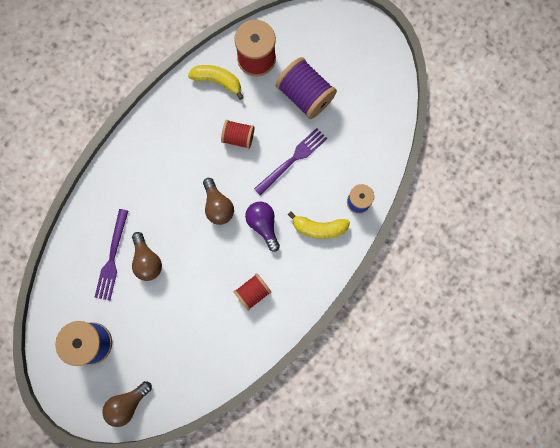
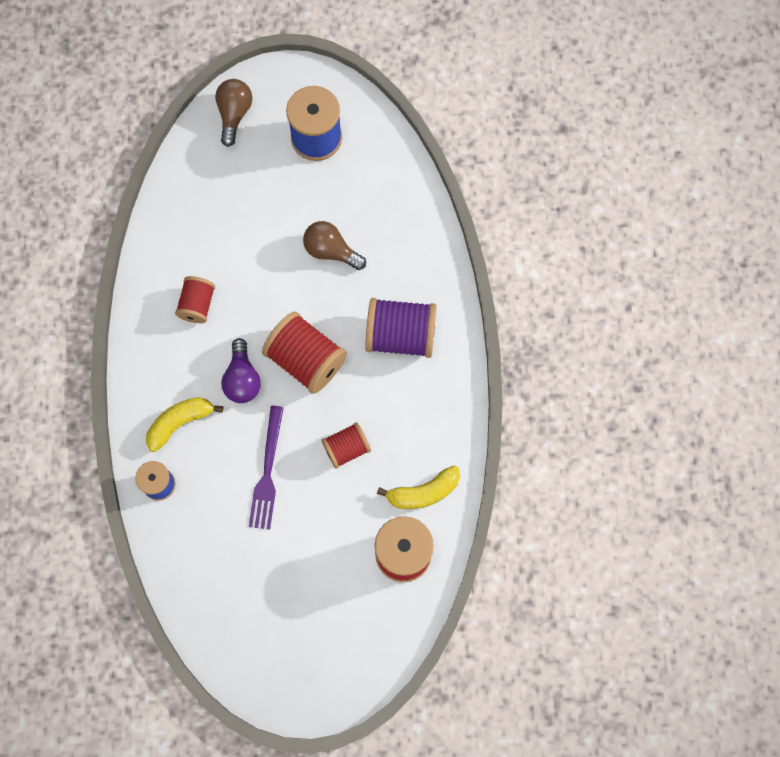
camera: 140 degrees right, 5 degrees down
purple fork [94,209,128,301] -> none
brown light bulb [203,178,234,225] -> red spool [262,312,347,394]
purple light bulb [245,202,280,252] -> purple light bulb turned 60 degrees clockwise [221,338,261,403]
purple spool [276,57,337,119] -> purple spool moved to [365,298,437,358]

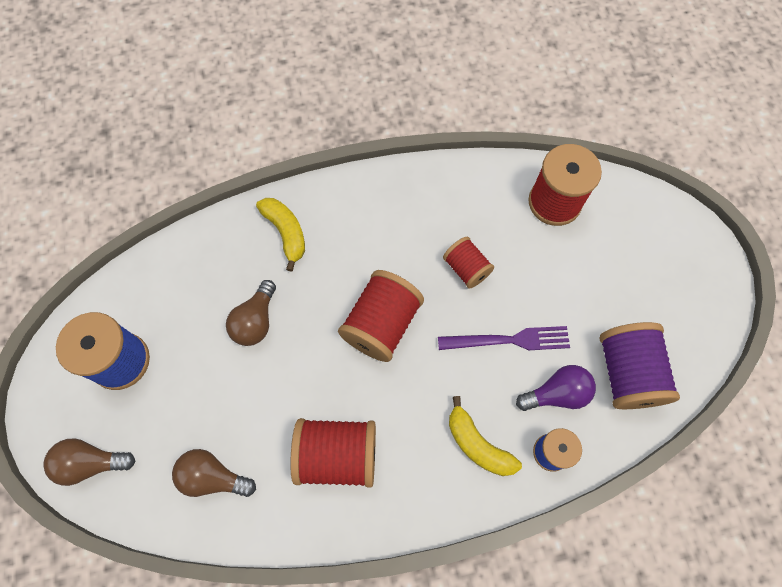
camera: 100 degrees left, 5 degrees down
red spool [175,276,215,323] -> red spool [290,418,376,488], size x1.68
purple light bulb [221,338,261,403] -> purple light bulb moved to [516,365,596,411]
purple spool [365,298,437,358] -> purple spool moved to [599,322,680,409]
yellow banana [377,466,460,509] -> yellow banana moved to [256,198,305,272]
none -> brown light bulb [172,449,256,497]

